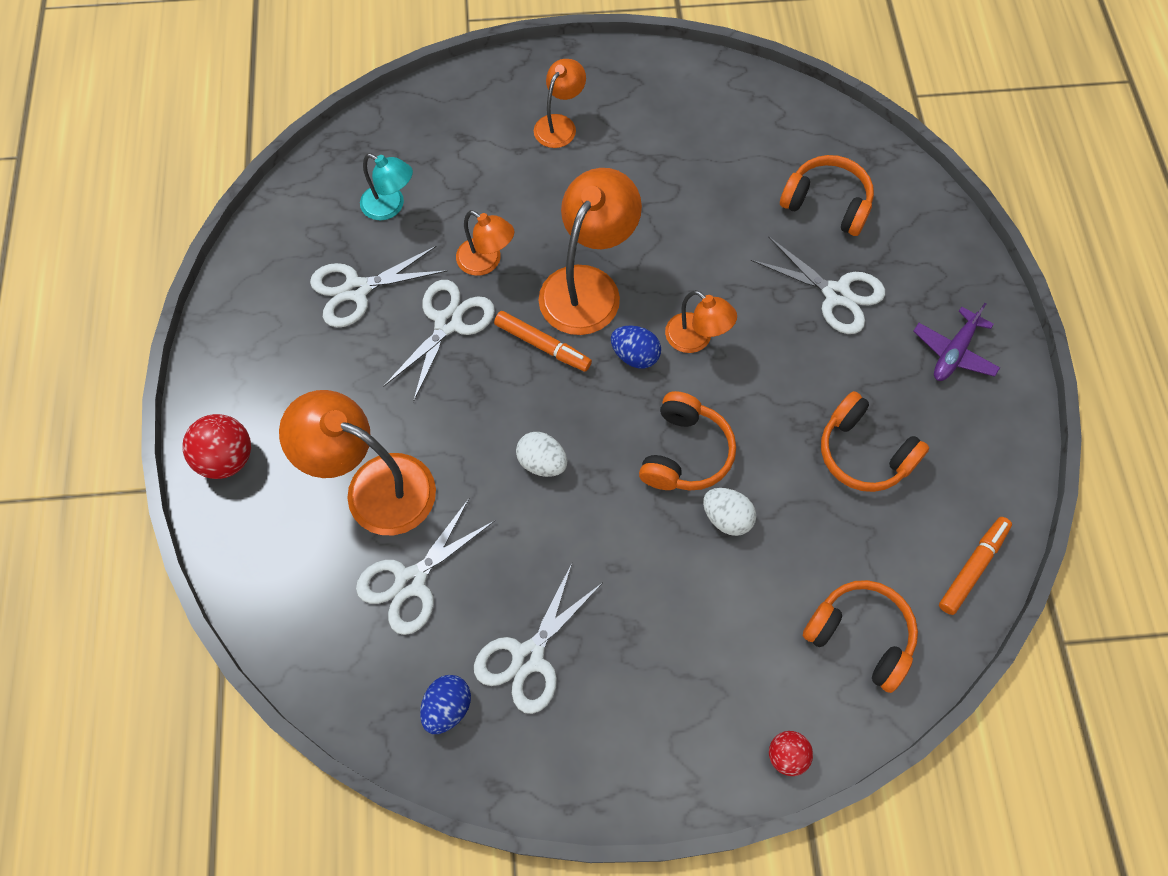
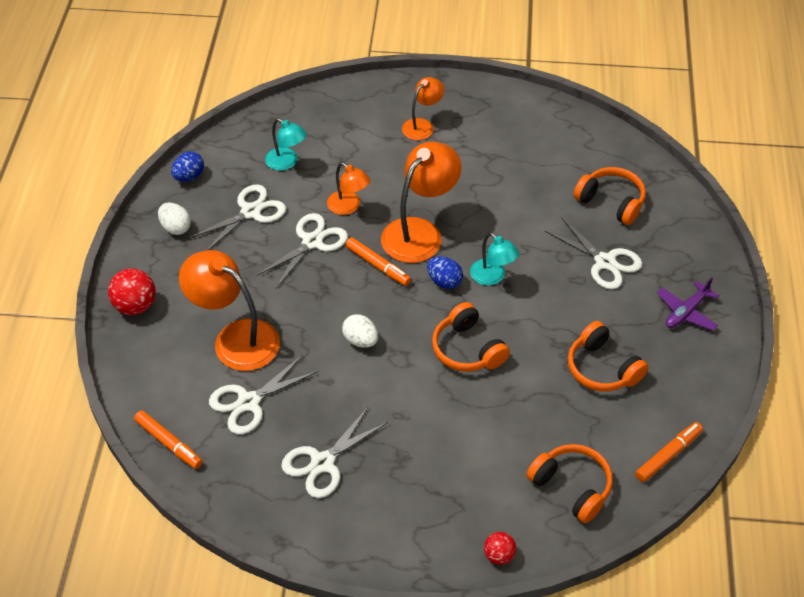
camera: 10 degrees right, 15 degrees down
white scissors [310,246,447,327] -> white scissors turned 150 degrees clockwise [189,184,286,251]
blue egg [420,675,471,734] -> blue egg moved to [171,151,204,182]
orange headphones [639,391,736,490] -> orange headphones turned 120 degrees clockwise [432,302,510,372]
orange lamp [665,290,737,353] -> turquoise lamp [470,232,519,286]
white egg [703,488,756,536] -> white egg moved to [158,203,191,235]
none -> orange marker [134,410,203,469]

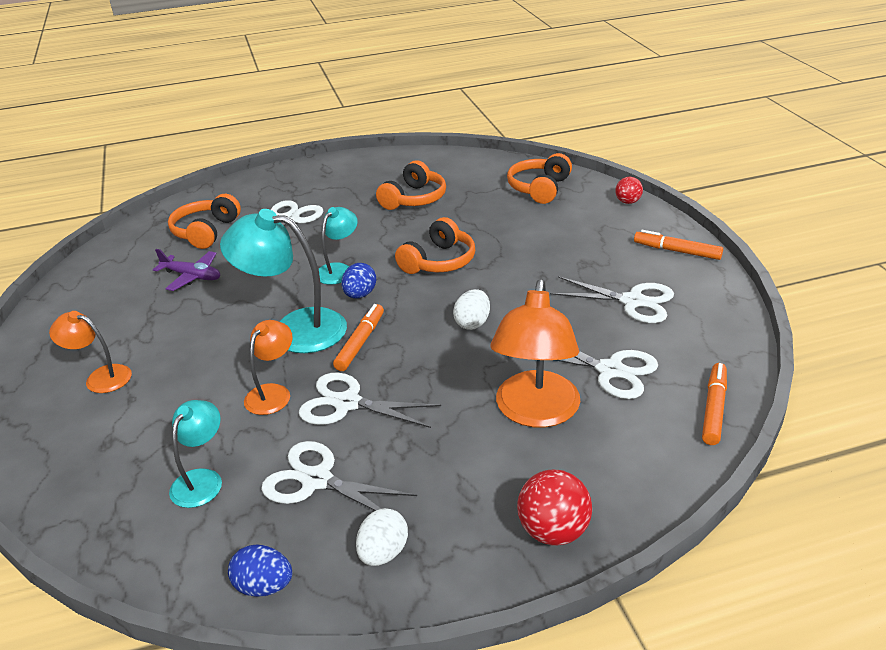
camera: 110 degrees left, 15 degrees down
orange lamp [381,142,461,263] -> turquoise lamp [220,209,347,353]
orange marker [635,422,703,482] -> orange marker moved to [634,230,723,260]
purple plane [657,277,719,331] -> purple plane moved to [153,249,220,291]

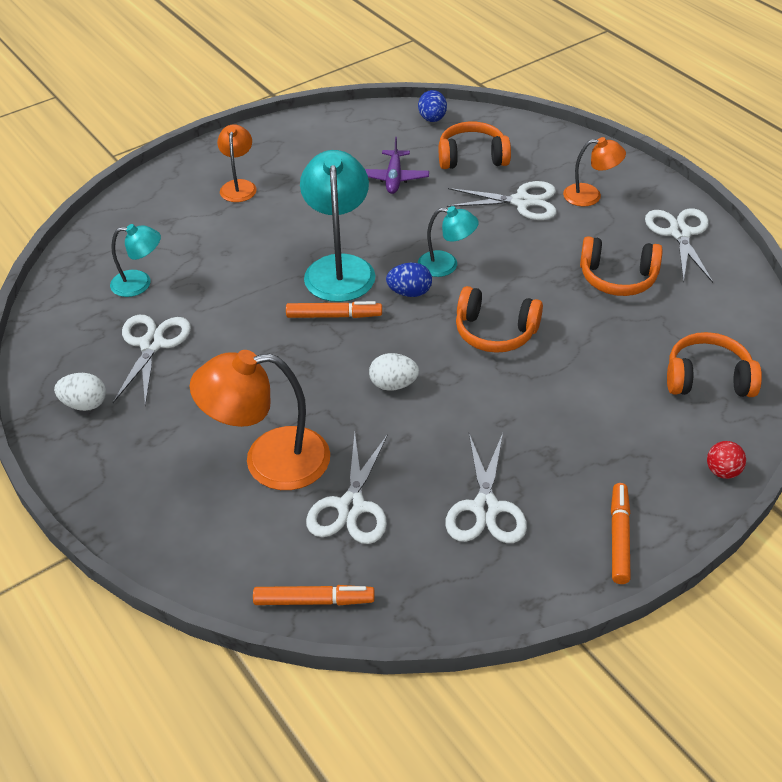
camera: 70 degrees right, 10 degrees up
blue egg [228,544,292,597] -> blue egg moved to [418,90,447,122]
orange lamp [244,320,293,415] -> orange lamp moved to [563,137,626,207]
white scissors [299,373,441,428] -> white scissors moved to [645,208,713,283]
red ball [517,470,592,546] -> none

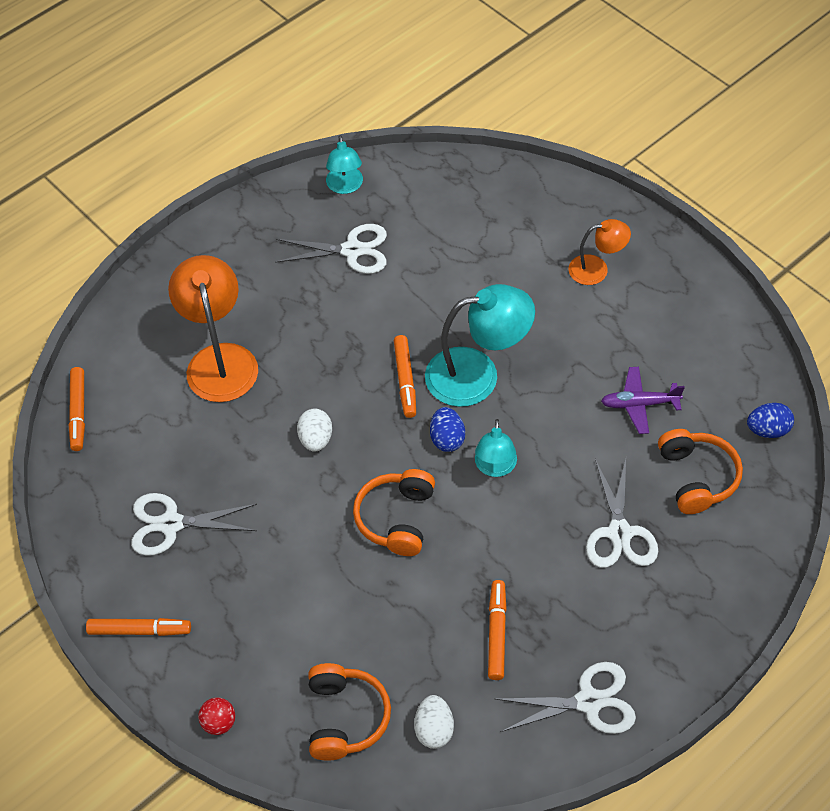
camera: 85 degrees right, 10 degrees up
white egg [54,373,106,411] -> white egg moved to [414,695,454,749]
turquoise lamp [110,224,161,297] -> turquoise lamp moved to [326,135,363,194]
white scissors [306,433,388,544] -> none
orange lamp [563,137,626,207] -> none
orange headphones [580,236,663,296] -> orange marker [488,580,507,680]

